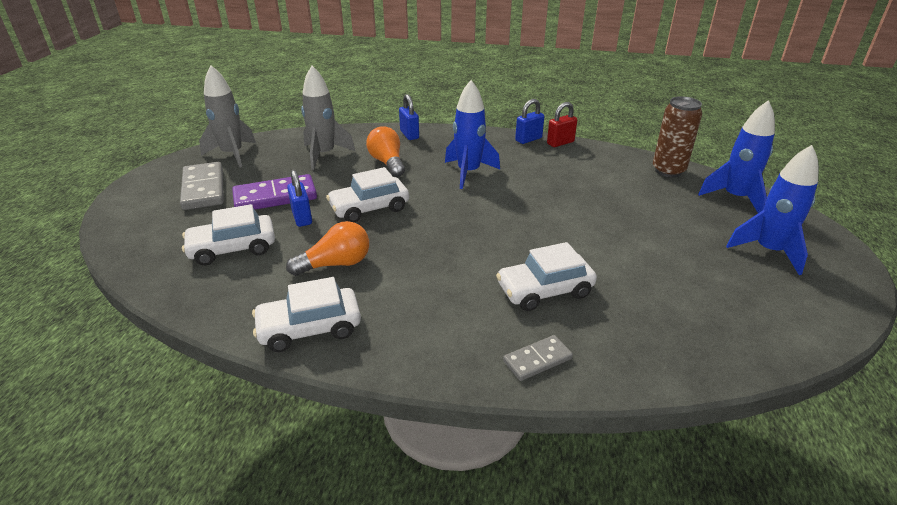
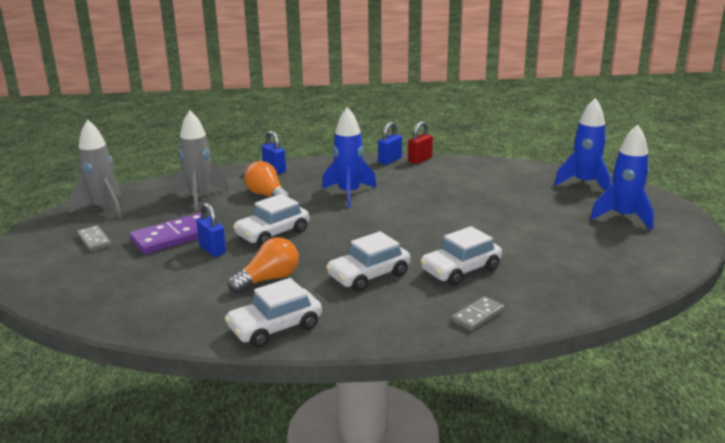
camera: 15 degrees left, 10 degrees down
grey domino [180,162,224,210] -> grey domino [77,226,112,252], size x0.57
white car [182,204,275,266] -> white car moved to [326,231,410,292]
brown can [653,96,702,177] -> none

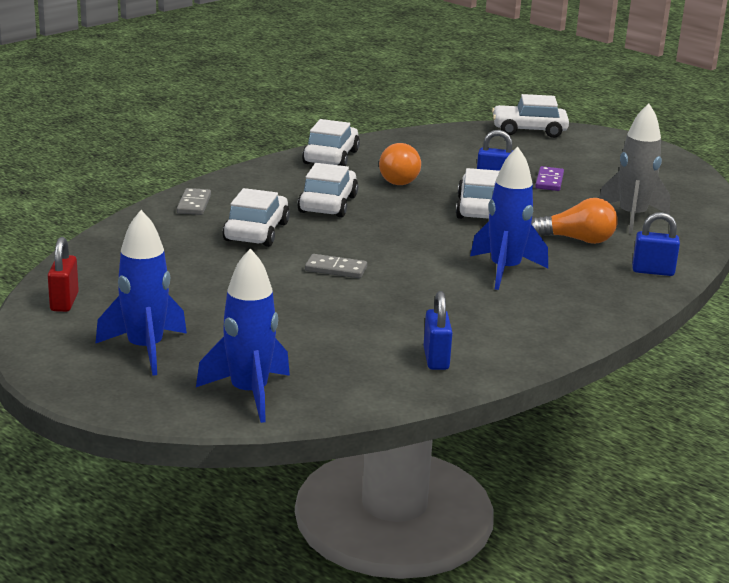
camera: 135 degrees right, 0 degrees up
grey rocket [69,119,122,218] -> none
grey domino [77,226,112,252] -> grey domino moved to [305,254,367,278]
purple domino [130,213,202,254] -> purple domino [535,166,564,191], size x0.57
blue padlock [378,122,402,165] -> blue padlock moved to [423,291,453,370]
red padlock [408,121,433,164] -> red padlock moved to [48,237,79,312]
none -> white car [492,94,569,138]

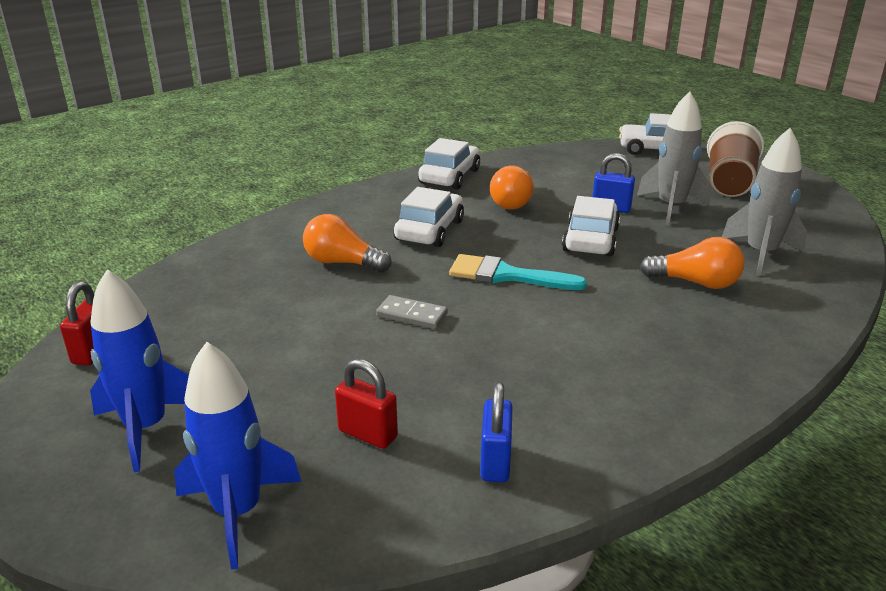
camera: 10 degrees right, 5 degrees up
grey domino [177,188,211,215] -> none
white car [223,188,290,247] -> orange light bulb [303,214,392,273]
blue rocket [470,147,548,290] -> none
purple domino [535,166,564,191] -> grey rocket [637,91,711,225]
blue padlock [632,212,680,276] -> none
none -> red padlock [335,359,398,449]
none -> turquoise brush [449,254,587,290]
none -> brown cup [707,121,764,197]

